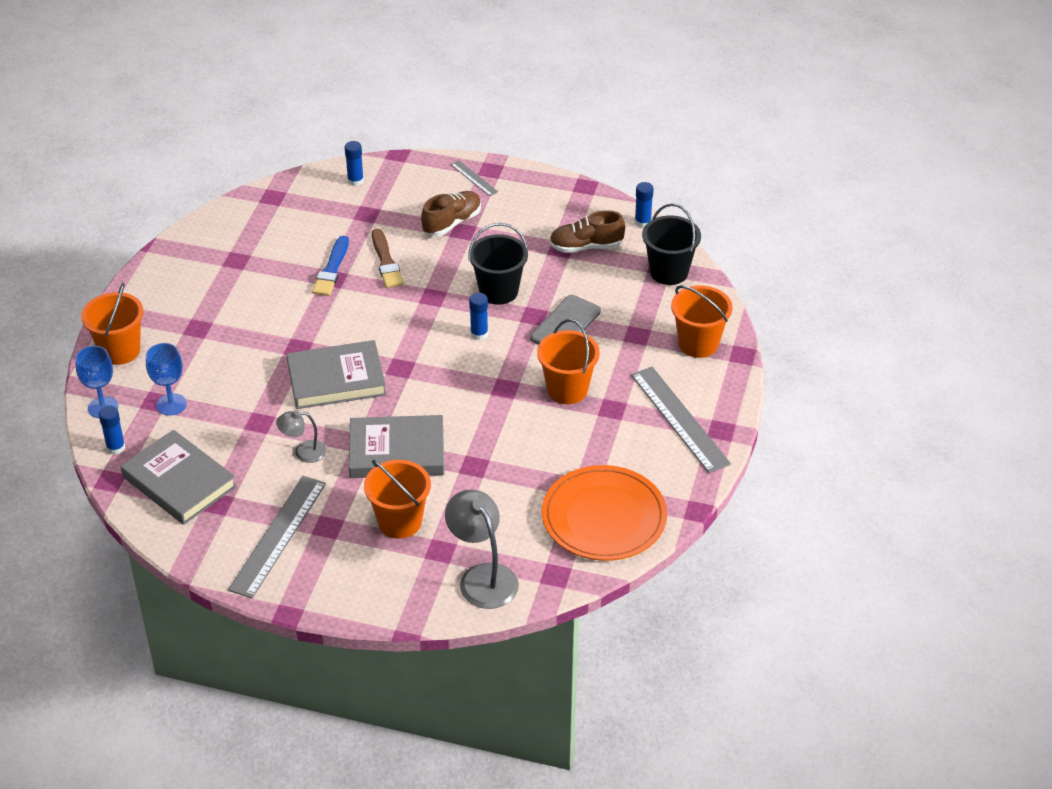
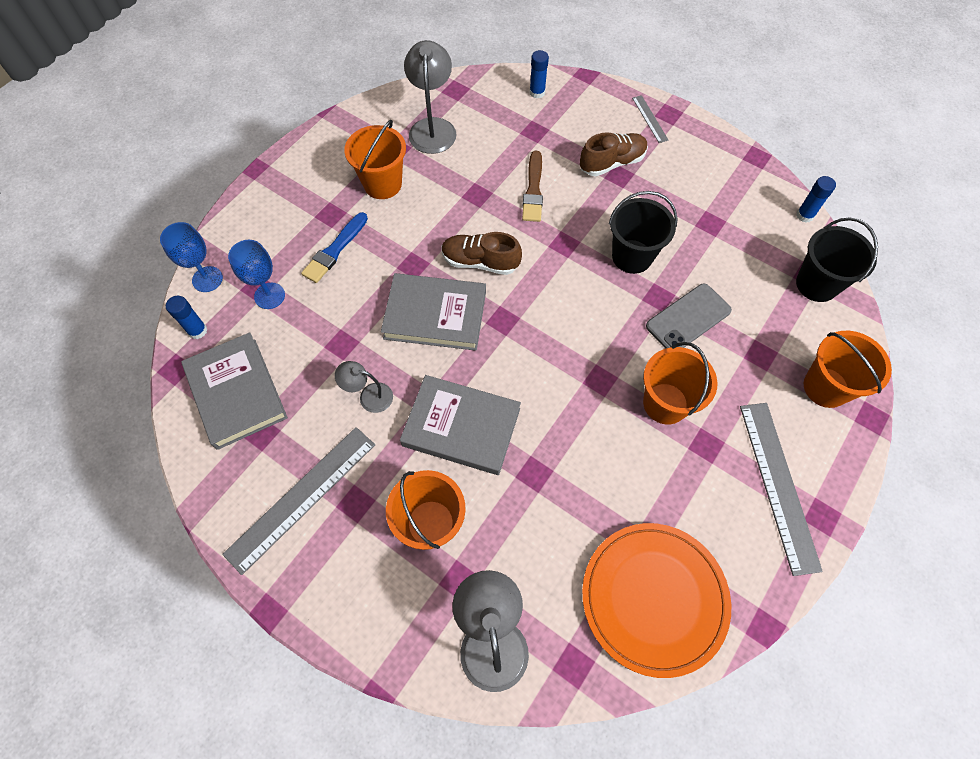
camera: 20 degrees right, 20 degrees up
orange bucket [81,283,144,365] -> orange bucket moved to [344,120,406,199]
blue brush [312,236,349,296] -> blue brush moved to [301,212,368,283]
blue glue stick [469,293,488,340] -> none
brown shoe [549,210,625,253] -> brown shoe moved to [442,232,522,275]
none -> grey lamp [404,40,457,154]

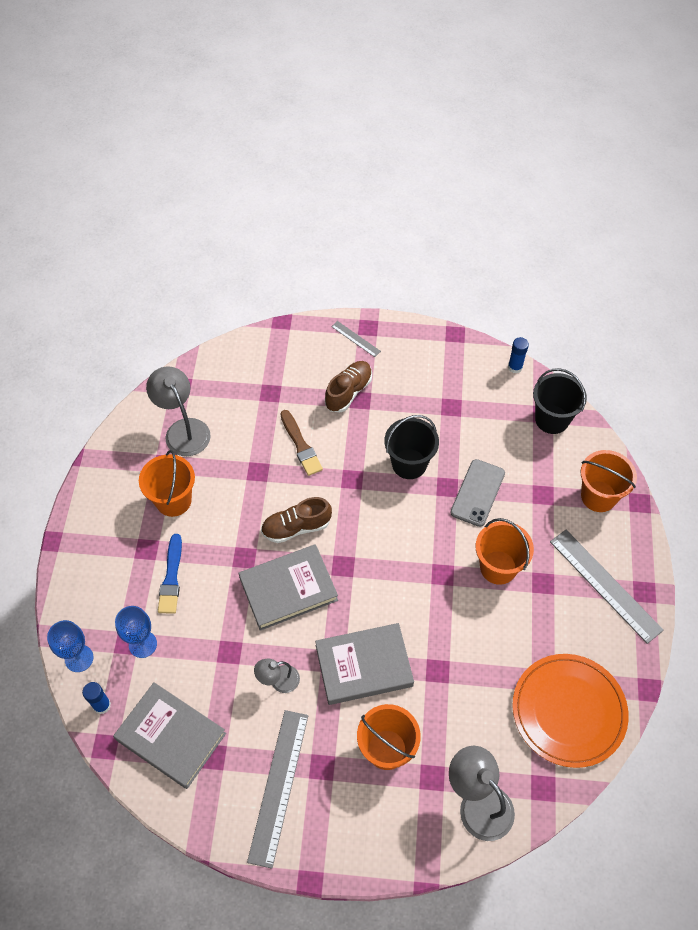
camera: 30 degrees left, 5 degrees down
blue glue stick [529,50,549,98] -> none

